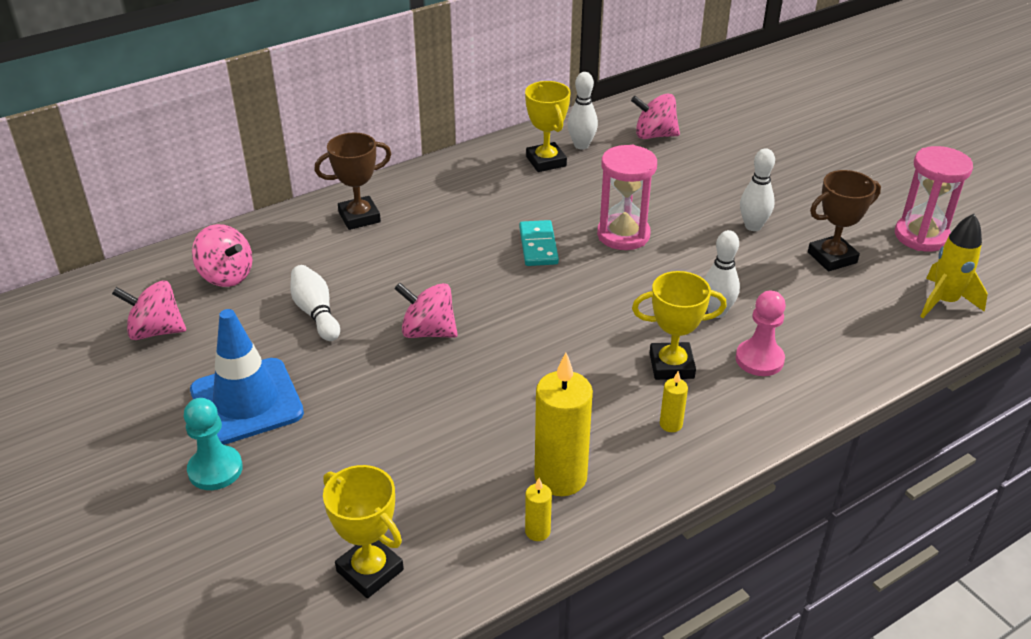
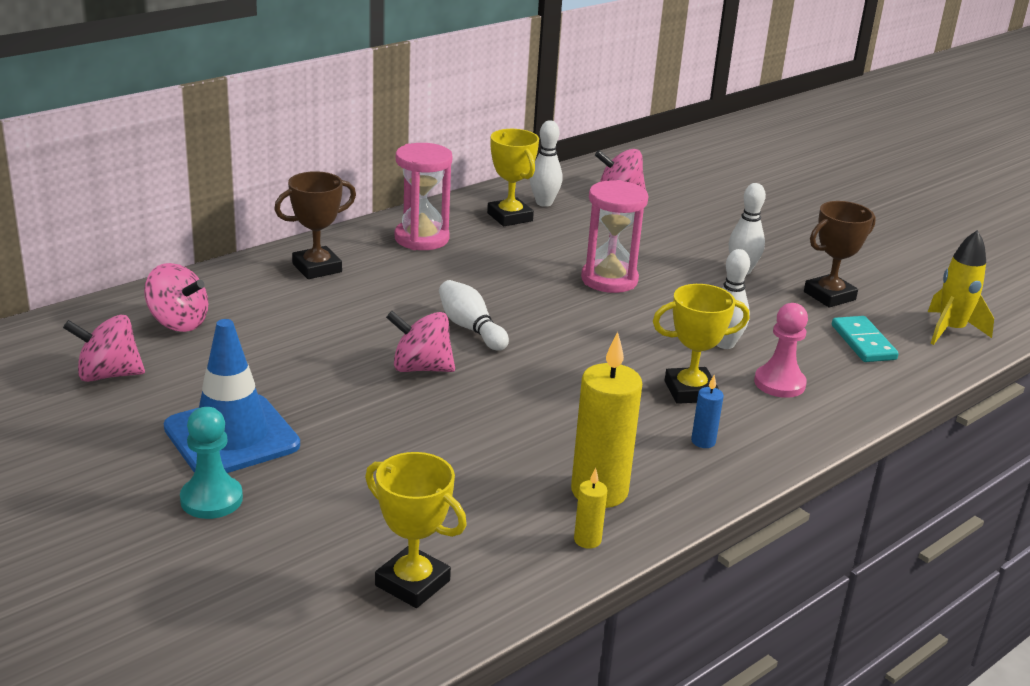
camera: 10 degrees left, 10 degrees down
white bowling pin [290,265,340,341] -> white bowling pin moved to [439,280,509,351]
turquoise domino [519,220,559,266] -> turquoise domino moved to [832,316,899,362]
yellow candle [660,371,688,432] -> blue candle [691,375,724,448]
pink hourglass [895,146,973,252] -> pink hourglass moved to [395,143,452,250]

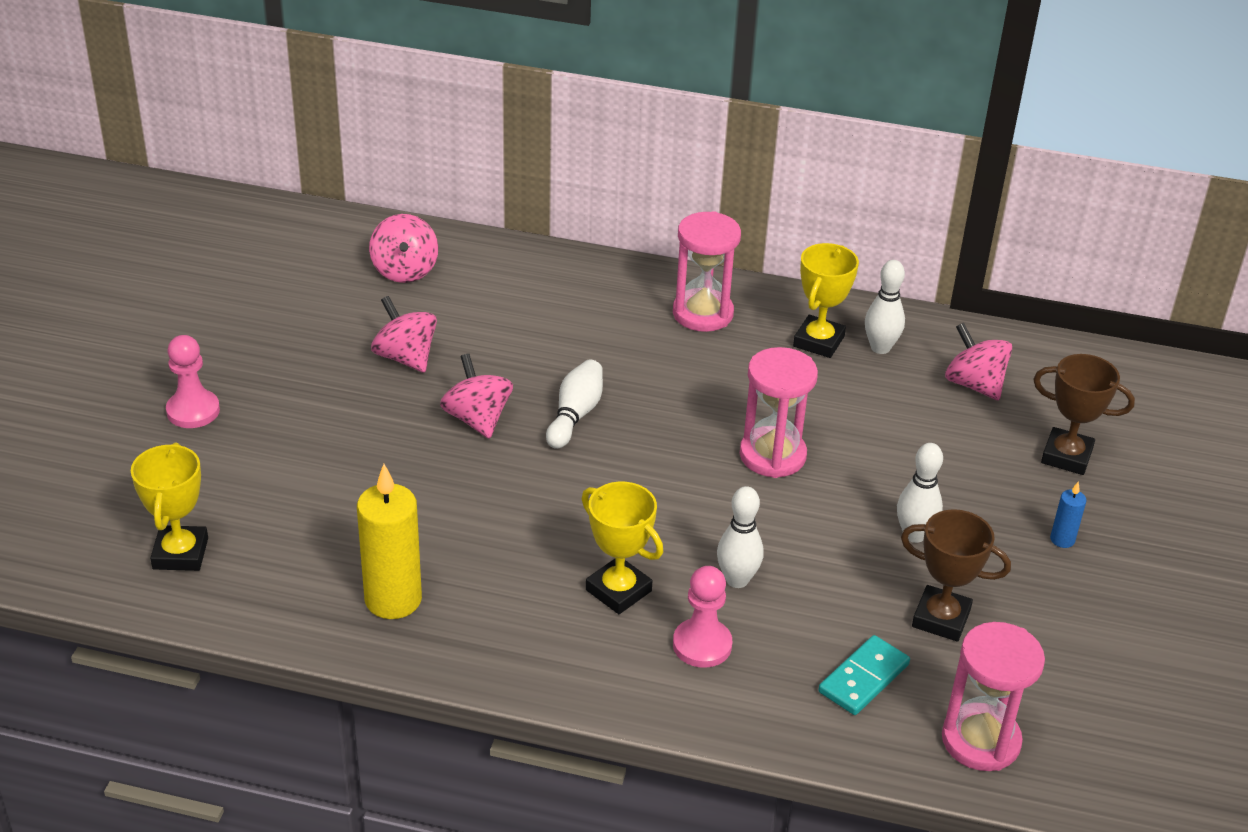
camera: 55 degrees right, 10 degrees up
pink spinning top [63,314,145,382] -> pink spinning top moved to [371,296,437,373]
blue traffic cone [164,319,300,473] -> none
turquoise pawn [180,407,243,519] -> pink pawn [166,335,220,428]
brown trophy [274,171,356,279] -> brown trophy moved to [1033,354,1135,475]
yellow candle [574,468,607,549] -> none
blue candle [691,375,724,448] -> blue candle moved to [1050,481,1086,548]
yellow rocket [928,230,994,345] -> pink hourglass [942,622,1045,771]

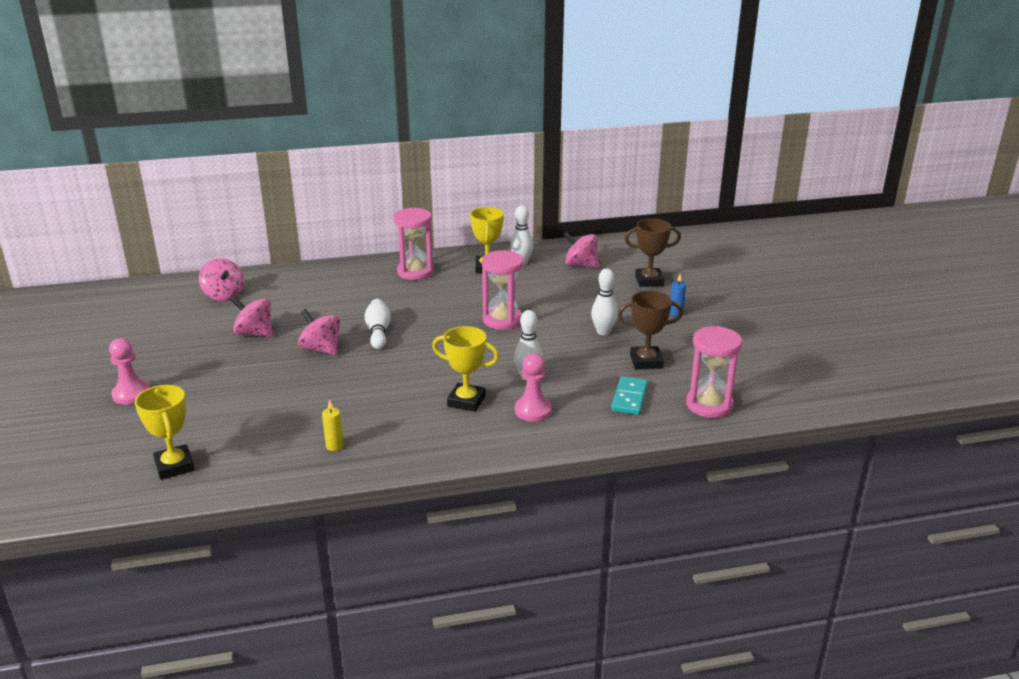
camera: 25 degrees left, 10 degrees down
yellow candle [357,464,422,619] -> yellow candle [322,399,344,451], size x0.46

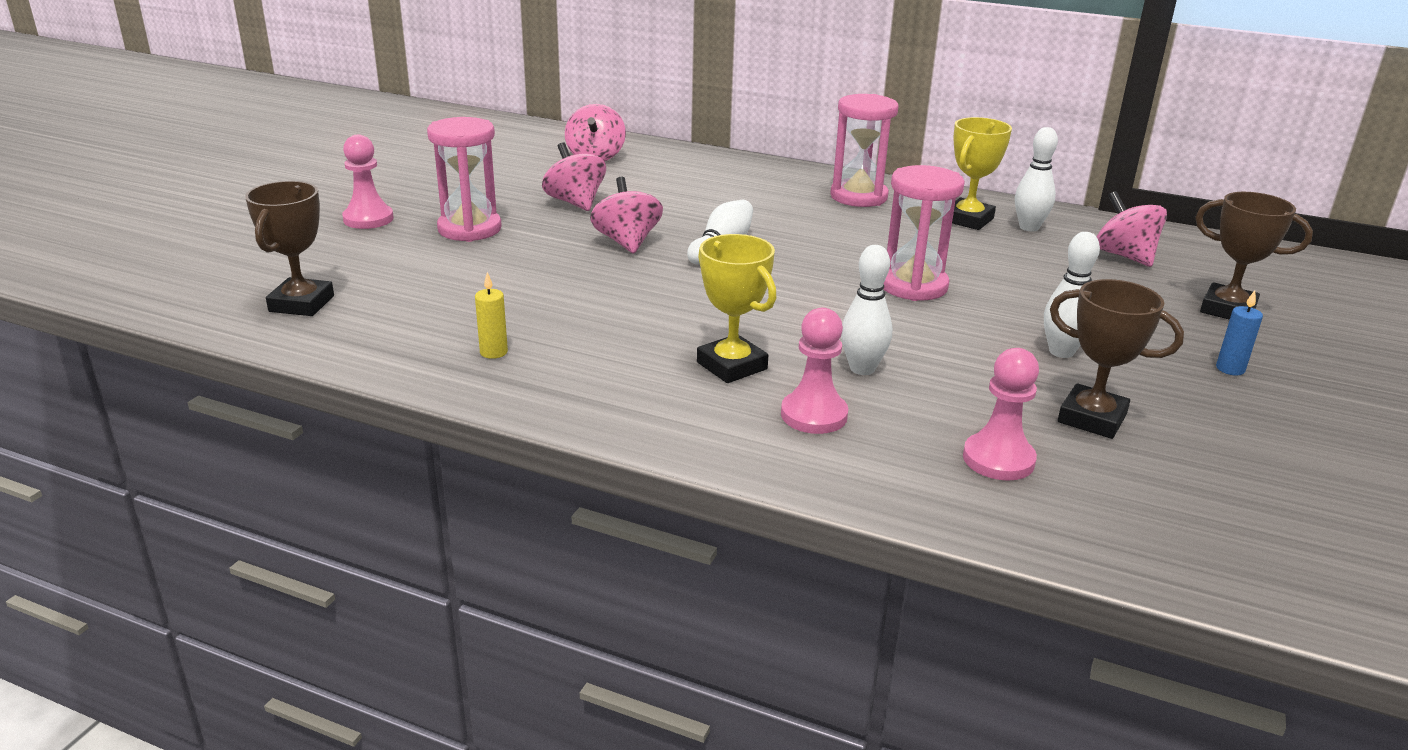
camera: 35 degrees right, 0 degrees up
yellow trophy [135,385,195,480] -> brown trophy [245,181,334,316]
turquoise domino [611,376,648,415] -> pink pawn [963,348,1039,481]
pink hourglass [686,326,743,418] -> pink hourglass moved to [427,117,502,242]

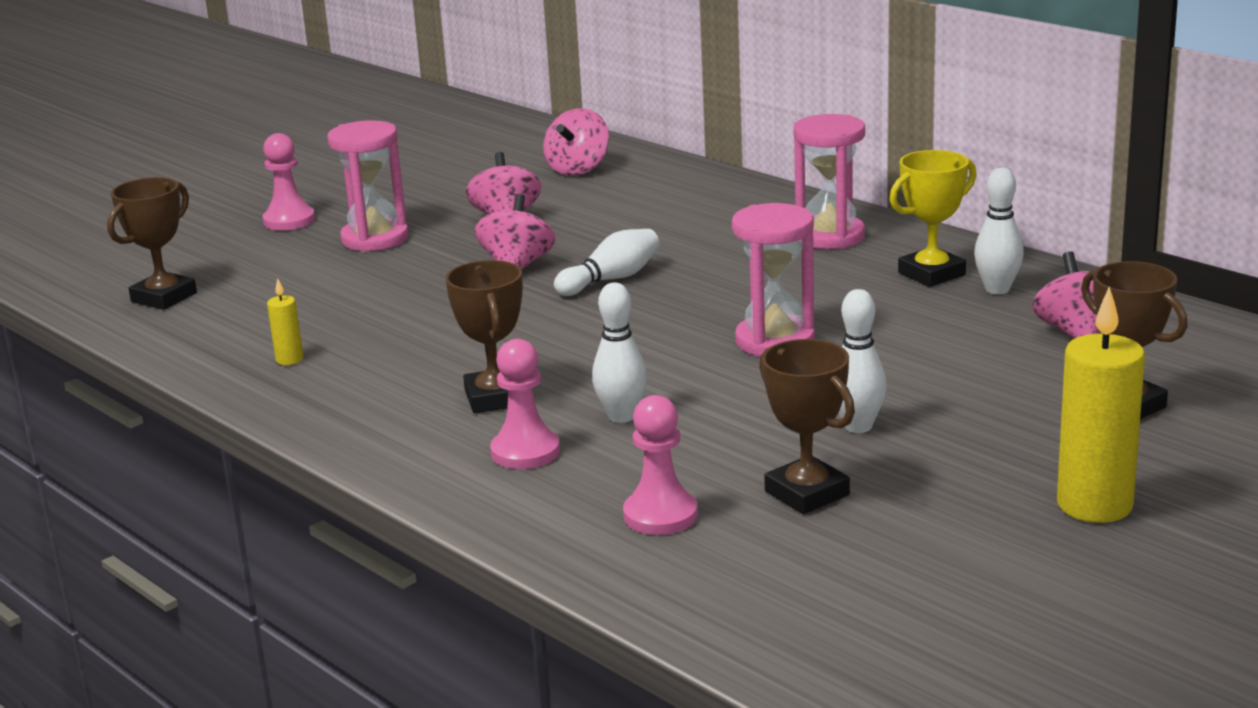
camera: 25 degrees right, 5 degrees down
yellow trophy [697,234,777,383] -> brown trophy [445,260,523,413]
blue candle [1216,290,1263,375] -> none
none -> yellow candle [1057,287,1145,523]

